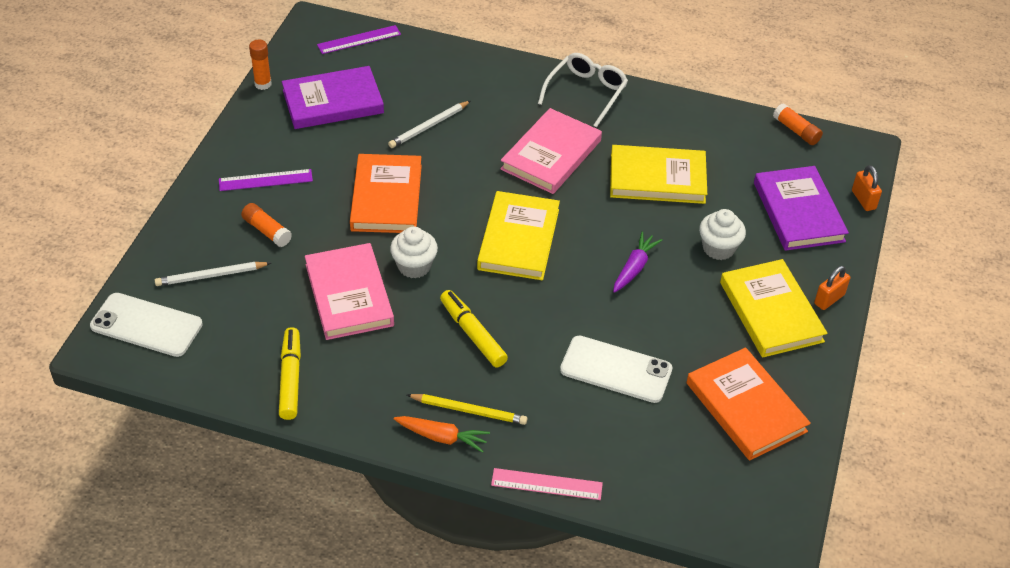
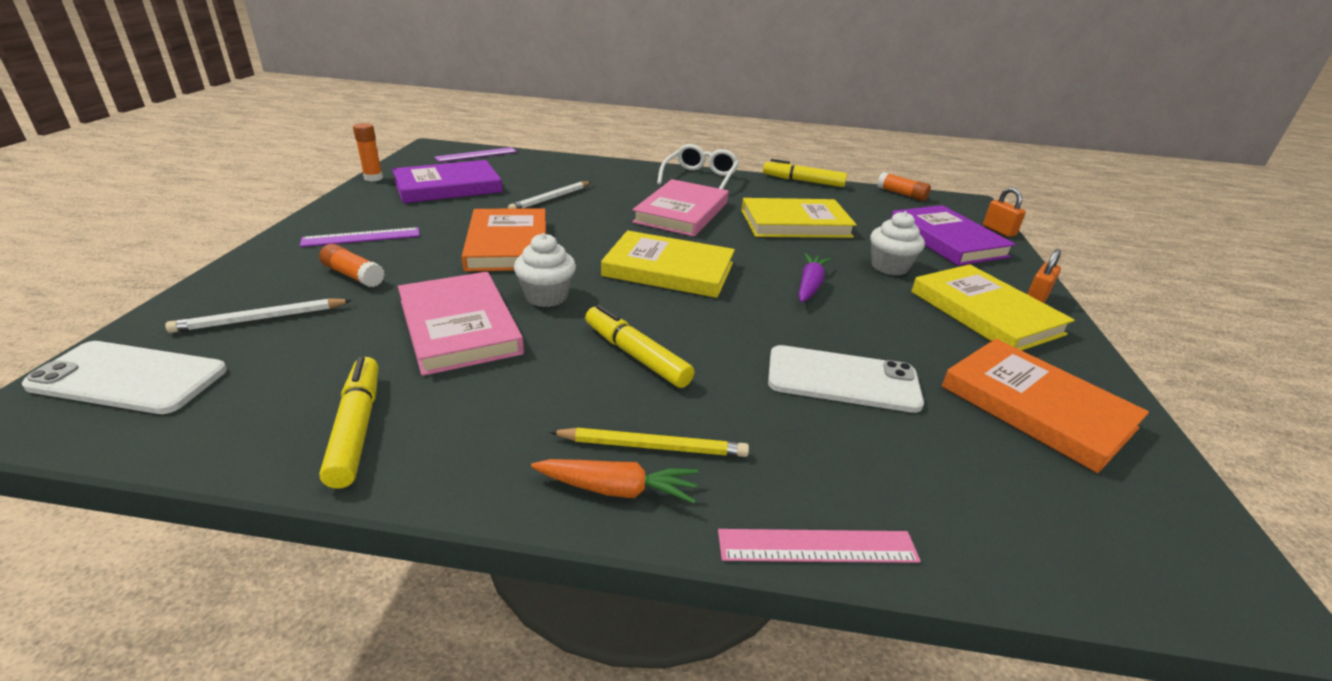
camera: 10 degrees left, 15 degrees down
yellow book [477,191,560,280] -> yellow book turned 75 degrees counterclockwise [601,231,735,298]
none -> yellow marker [763,159,847,187]

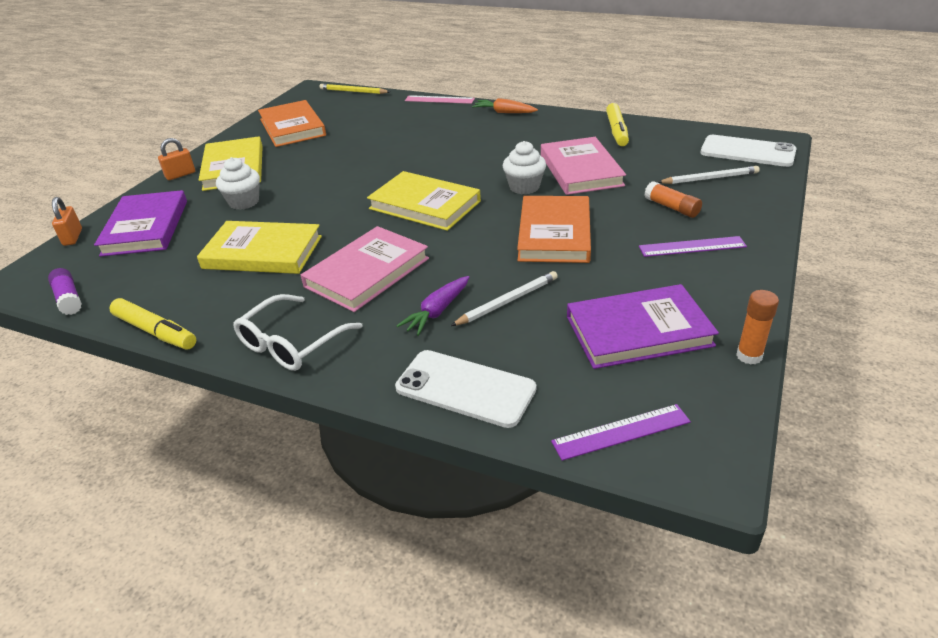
camera: 160 degrees left, 5 degrees up
yellow pencil [550,428,749,457] -> yellow pencil moved to [320,84,390,94]
yellow marker [585,305,695,388] -> none
white phone [768,345,924,413] -> white phone moved to [395,350,536,428]
purple carrot [798,253,831,302] -> purple carrot moved to [396,276,469,336]
orange glue stick [877,172,931,201] -> purple glue stick [48,268,82,315]

